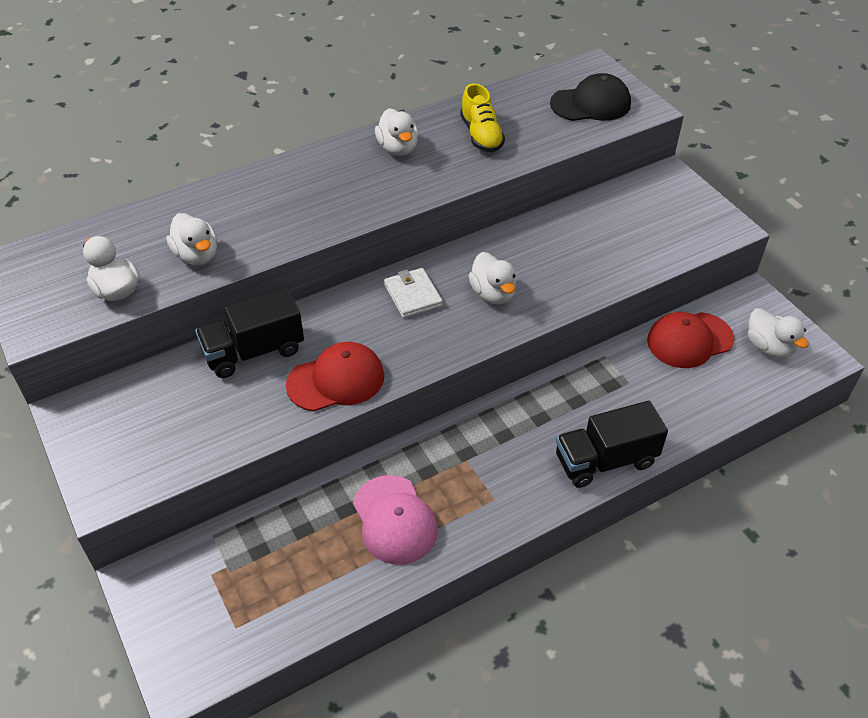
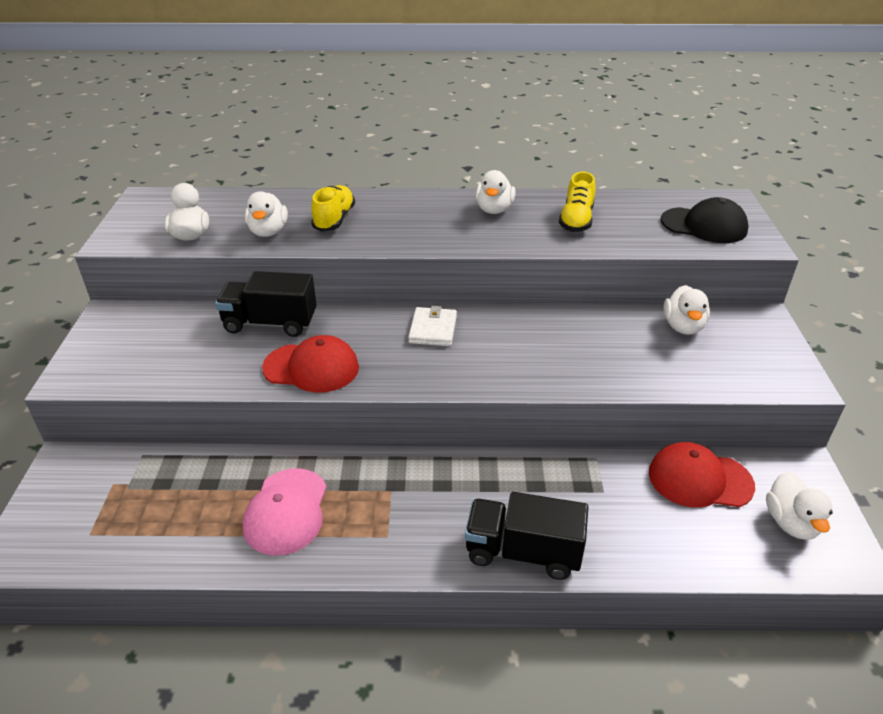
camera: 30 degrees right, 10 degrees down
white duck [468,252,516,305] -> white duck moved to [663,285,710,335]
none -> yellow shoe [311,185,355,232]

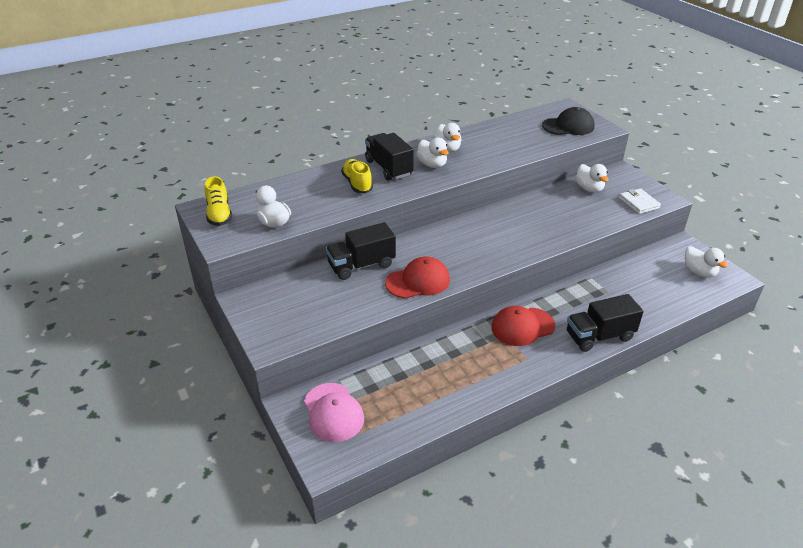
camera: 30 degrees left, 0 degrees up
pink cap [242,468,326,555] -> pink cap moved to [304,383,364,442]
white duck [245,191,288,237] -> white duck moved to [416,138,449,168]
white wallet [408,306,457,346] -> white wallet moved to [619,188,661,214]
yellow shoe [559,172,596,232] -> yellow shoe moved to [205,176,232,226]
red cap [649,442,755,508] -> red cap moved to [491,306,556,346]
none -> black truck [365,133,414,181]

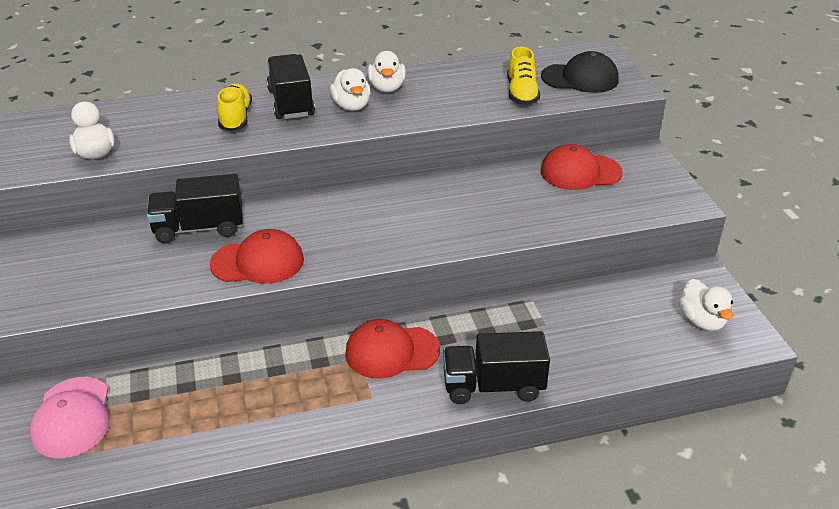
camera: 15 degrees right, 0 degrees up
yellow shoe [205,176,232,226] -> yellow shoe moved to [507,46,540,105]
white duck [575,164,609,193] -> red cap [541,144,623,190]
white wallet [619,188,661,214] -> none

